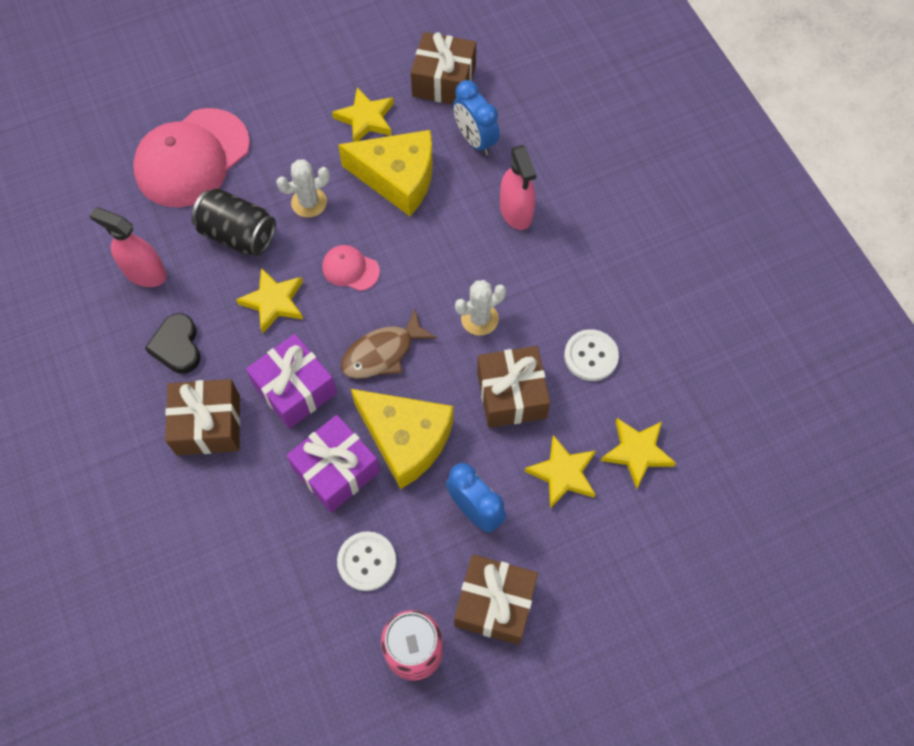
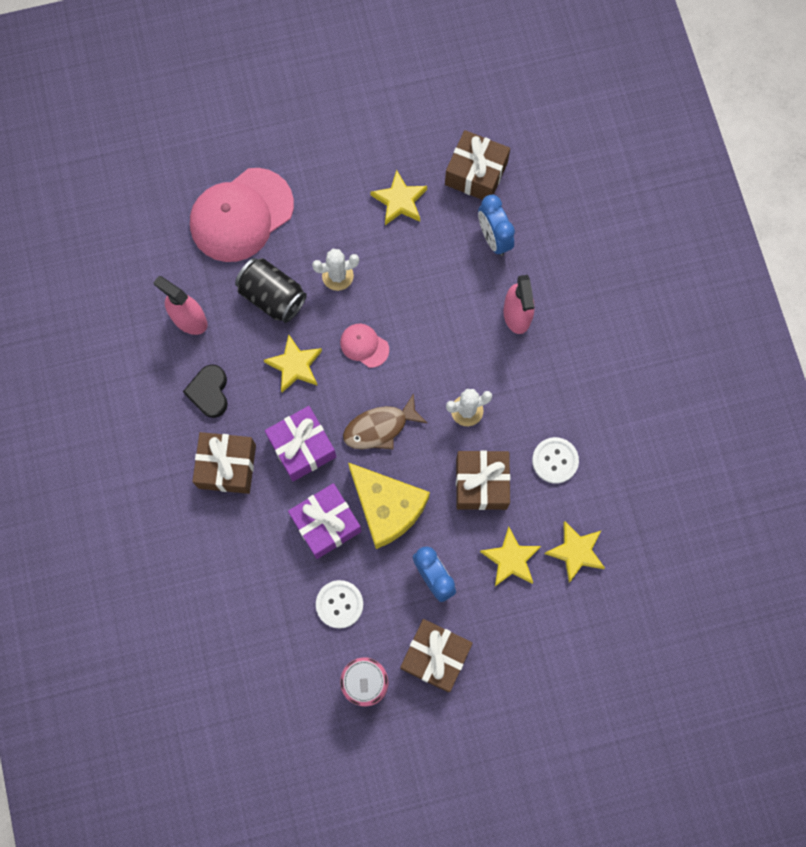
camera: 10 degrees right, 10 degrees up
yellow cheese [338,130,433,216] -> none

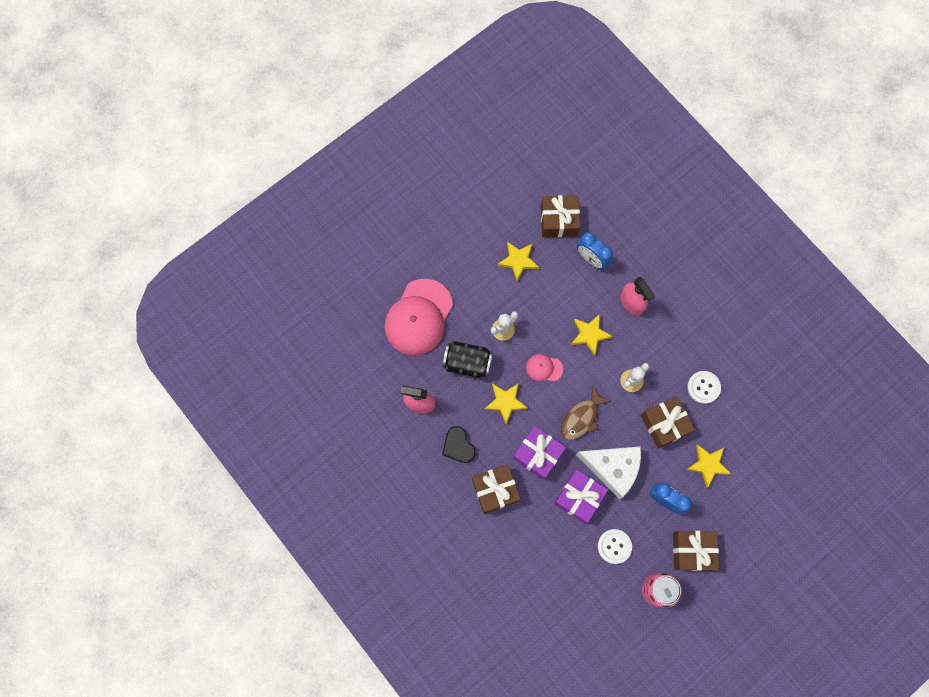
camera: 25 degrees left, 0 degrees up
yellow cheese [348,462,430,549] -> white cheese [576,446,641,499]
yellow star [544,521,605,583] -> yellow star moved to [571,314,613,356]

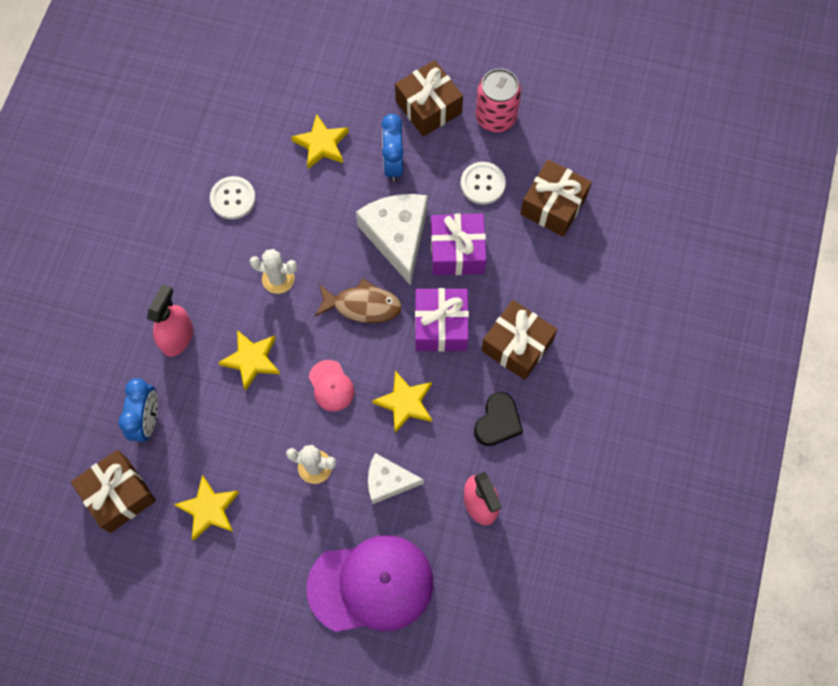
camera: 125 degrees left, 5 degrees down
pink cap [385,279,453,355] -> purple cap [307,535,433,632]
black can [443,341,493,378] -> white cheese [368,453,424,504]
brown gift [641,396,695,448] -> brown gift moved to [520,159,592,237]

